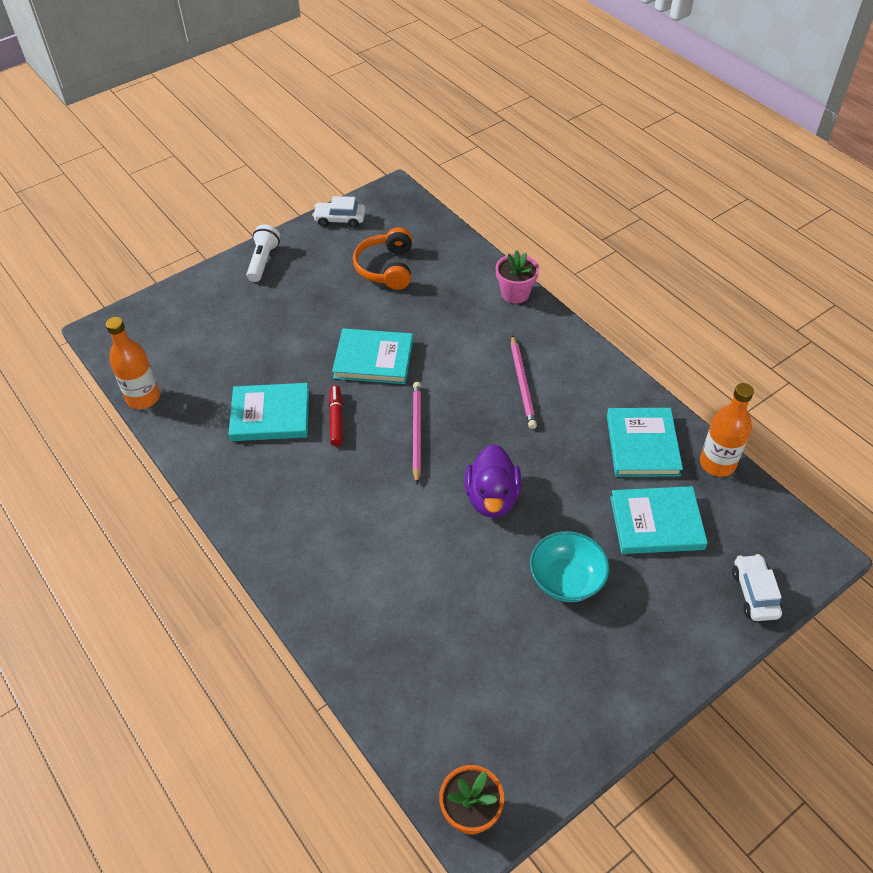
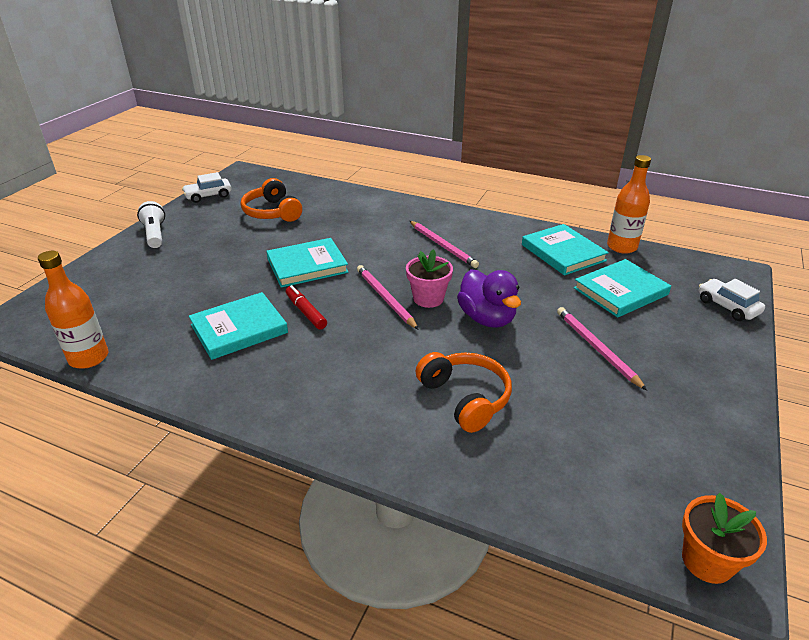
camera: 30 degrees left, 15 degrees down
pink flower pot [496,250,539,303] -> pink flower pot moved to [406,249,453,308]
turquoise bowl [530,531,609,602] -> pink pencil [557,307,647,390]
none -> orange headphones [416,352,512,433]

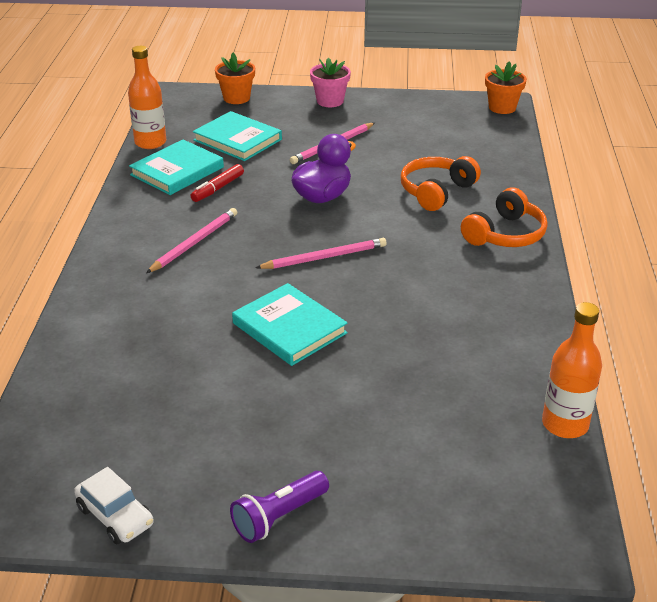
camera: 110 degrees left, 0 degrees up
white flashlight [137,201,165,248] -> purple flashlight [230,471,329,543]
turquoise book [189,292,288,360] -> none
orange headphones [241,178,302,222] -> orange headphones moved to [461,188,548,247]
red marker [286,285,327,330] -> red marker moved to [191,164,244,202]
pink pencil [357,265,419,330] -> pink pencil turned 150 degrees counterclockwise [255,238,387,269]
pink flower pot [406,249,453,308] -> pink flower pot moved to [310,58,351,107]
white car [699,279,765,321] -> orange flower pot [215,53,255,104]

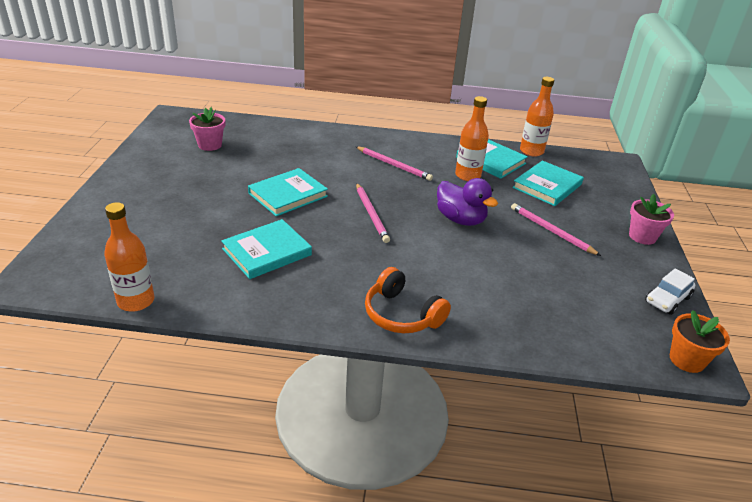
camera: 90 degrees right, 0 degrees up
white car [74,467,154,544] -> white car moved to [645,268,695,315]
red marker [191,164,244,202] -> orange bottle [455,96,489,181]
orange flower pot [215,53,255,104] -> none
purple flashlight [230,471,329,543] -> none
orange headphones [401,156,481,211] -> none
none -> pink flower pot [189,107,225,151]
none -> turquoise book [221,219,312,279]

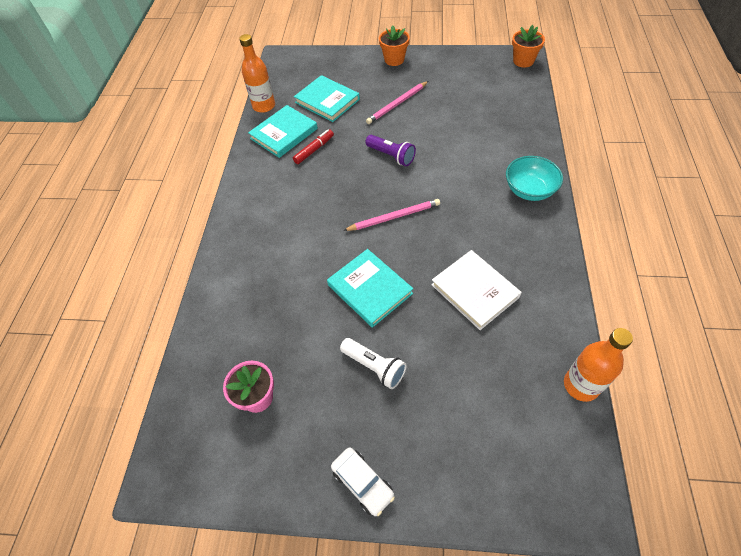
camera: 85 degrees left, 20 degrees up
turquoise book [221,219,312,279] -> white book [431,250,522,330]
pink pencil [356,147,433,181] -> none
orange headphones [365,267,451,333] -> turquoise bowl [506,156,563,201]
purple duck [437,178,498,226] -> purple flashlight [365,135,416,166]
orange bottle [455,96,489,181] -> red marker [293,129,334,164]
pink flower pot [629,194,674,245] -> orange flower pot [379,25,410,66]
white car [645,268,695,315] -> white car moved to [331,447,395,516]
none -> white flashlight [340,338,407,389]

